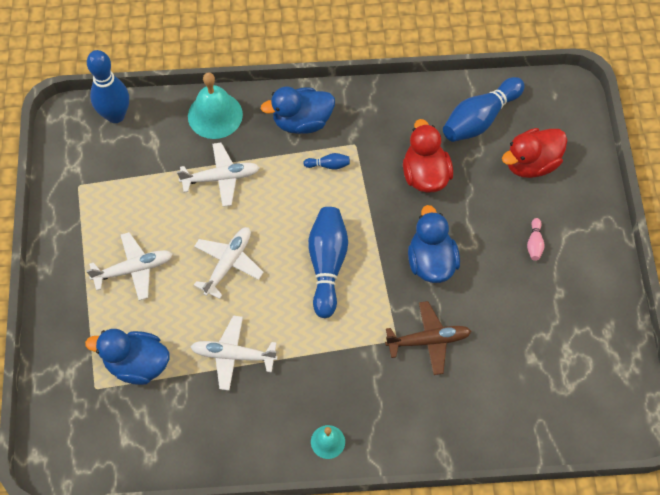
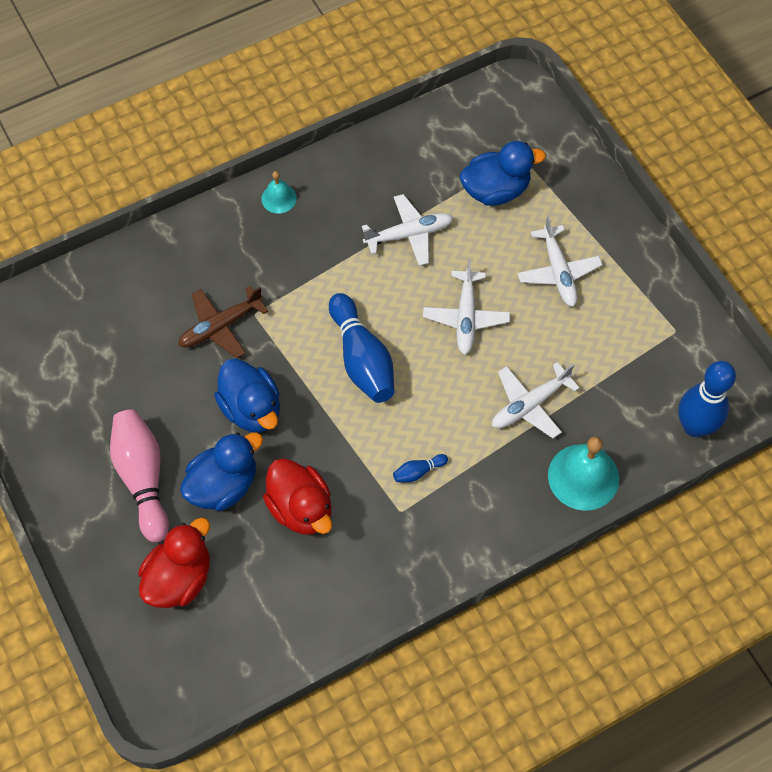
camera: 155 degrees right, 0 degrees up
white plane [86,232,172,301] -> white plane turned 60 degrees counterclockwise [517,216,602,307]
blue duck [261,86,335,134] -> blue duck moved to [180,432,263,511]
blue bowling pin [443,77,525,142] -> none
pink bowling pin [527,218,545,261] -> pink bowling pin [110,409,169,542], size x2.31

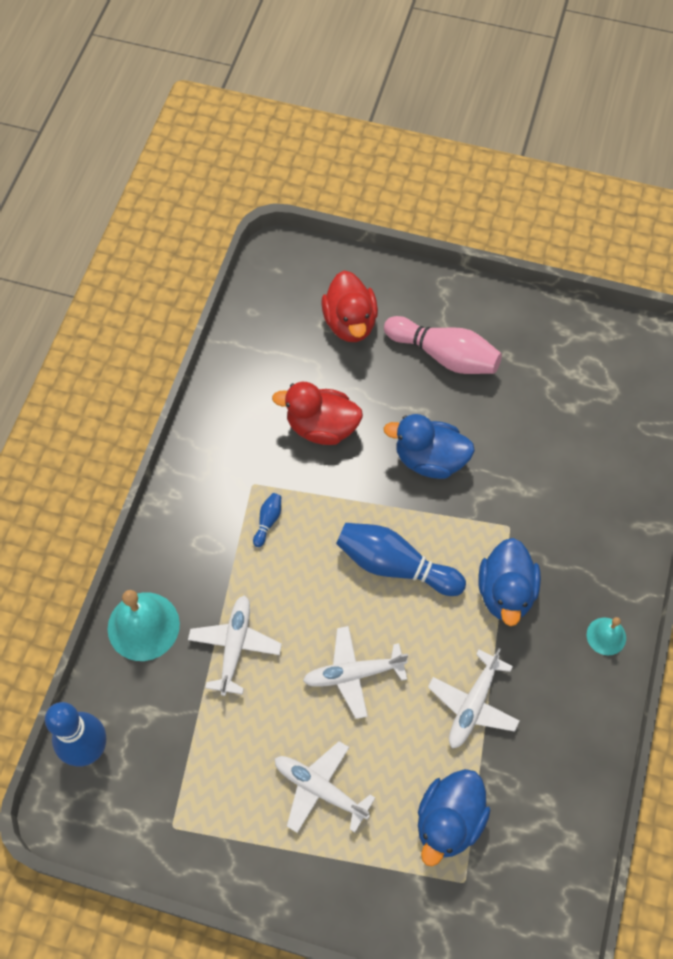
camera: 135 degrees right, 0 degrees up
brown plane [178,286,268,358] -> none
blue duck [180,432,263,511] -> blue duck moved to [478,538,541,626]
white plane [423,260,510,355] -> white plane turned 60 degrees counterclockwise [303,626,408,719]

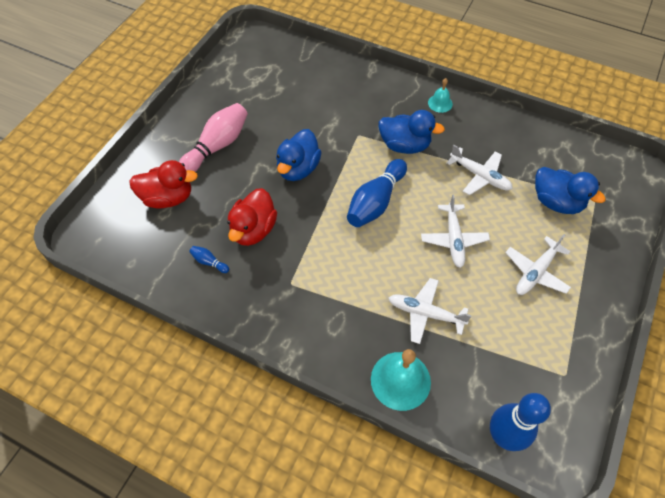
camera: 80 degrees left, 5 degrees down
blue bowling pin [253,493,281,547] -> blue bowling pin moved to [189,246,229,273]

